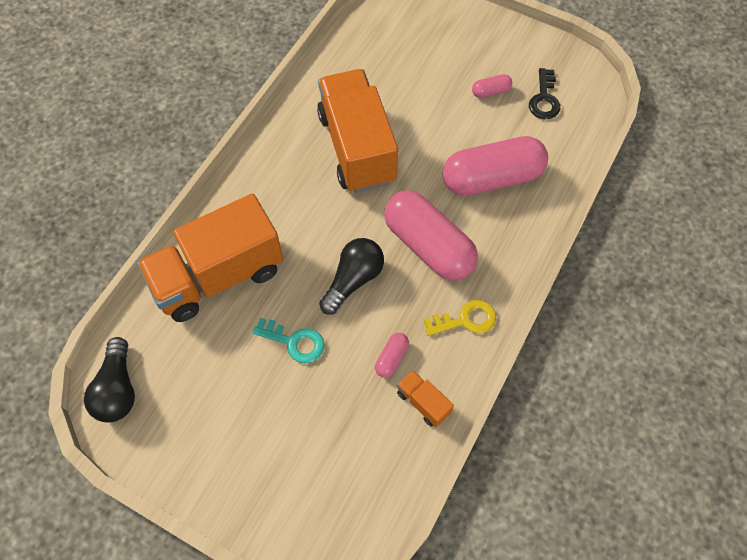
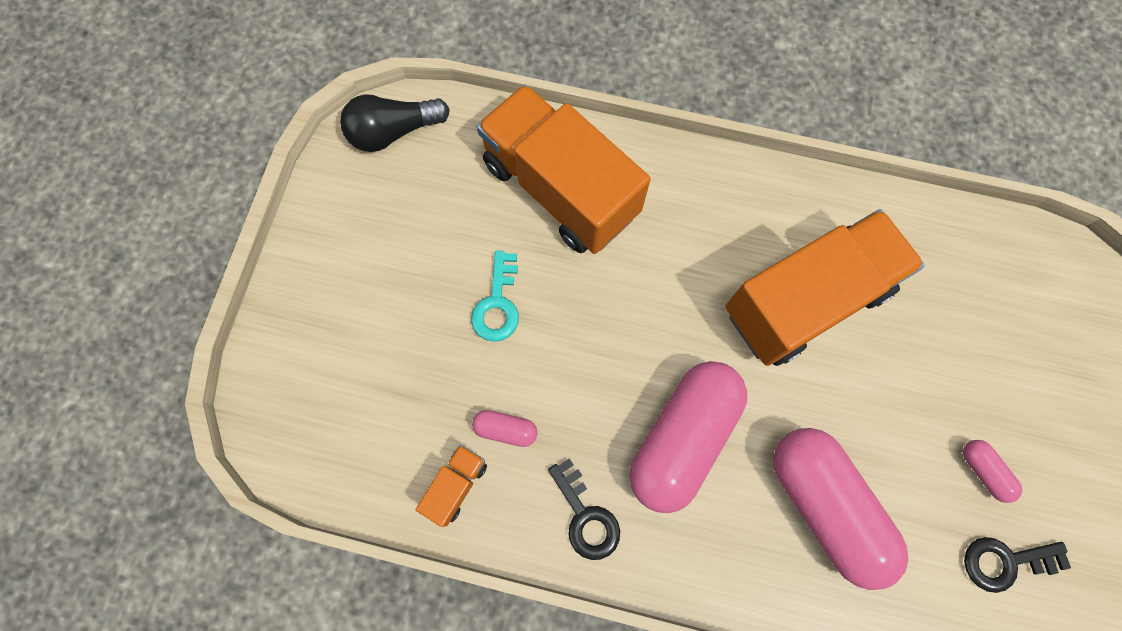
camera: 75 degrees right, 10 degrees up
black light bulb [319,238,384,315] -> none
yellow key [424,300,496,336] -> black key [548,458,620,560]

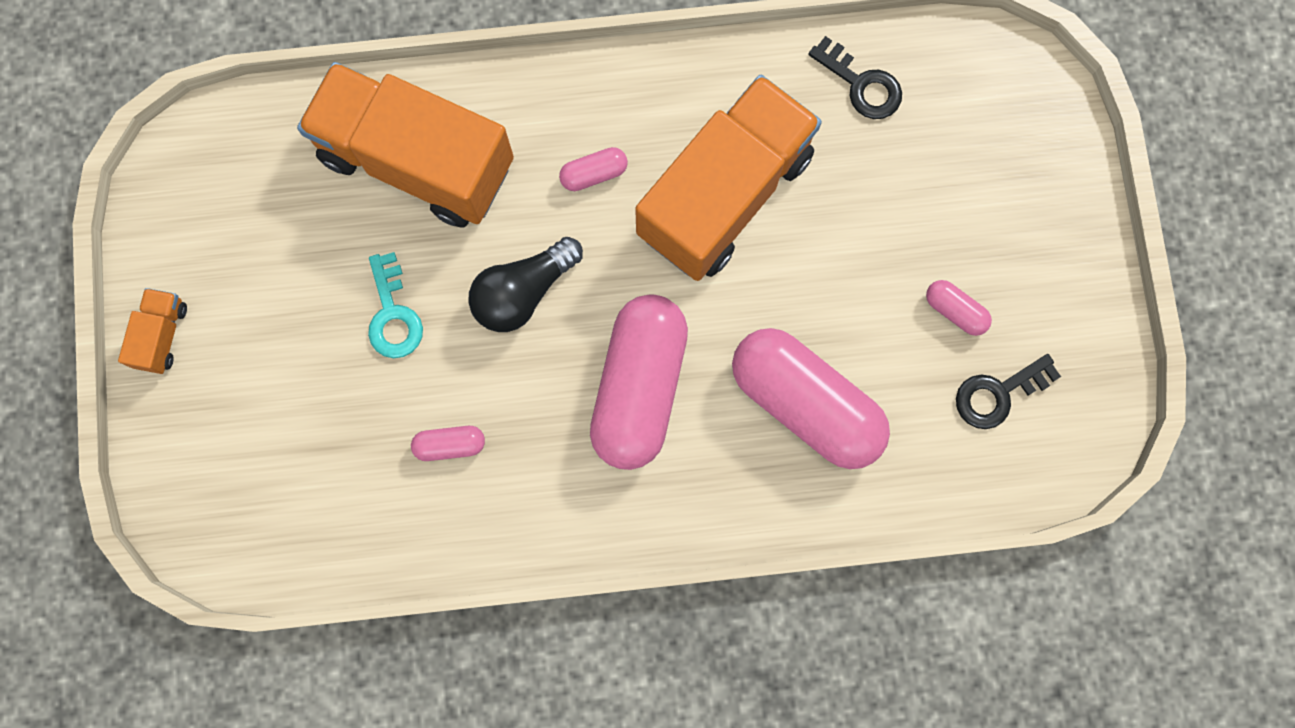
camera: 20 degrees left, 5 degrees up
black light bulb [340,94,450,152] -> black light bulb moved to [468,237,583,332]
orange truck [415,444,487,527] -> orange truck moved to [118,288,187,374]
black key [548,458,620,560] -> black key moved to [808,36,902,119]
none -> pink capsule [559,147,628,191]

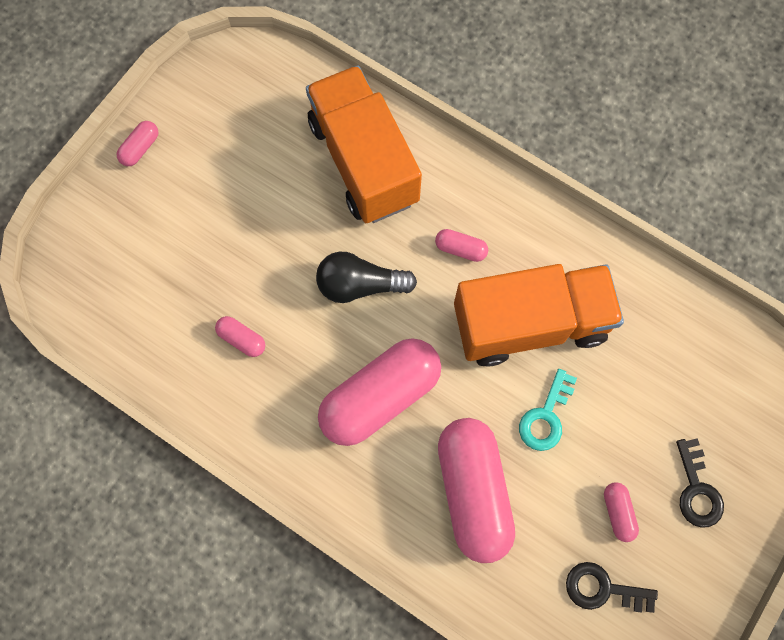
camera: 40 degrees right, 5 degrees down
orange truck [118,288,187,374] -> pink capsule [116,121,158,166]
turquoise key [368,252,423,358] -> turquoise key moved to [519,369,577,451]
black key [808,36,902,119] -> black key moved to [676,438,724,528]

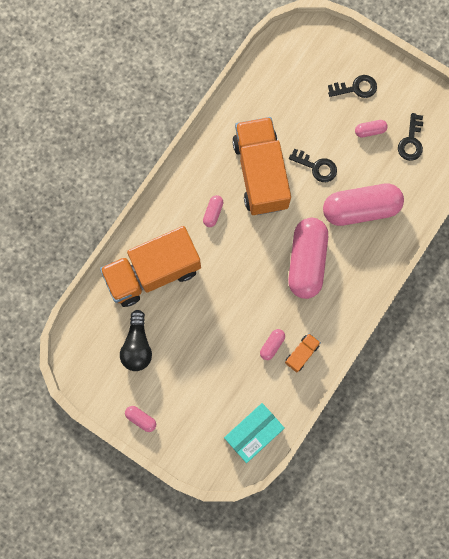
camera: 90 degrees left, 5 degrees up
black light bulb [316,252,417,303] -> black light bulb moved to [120,310,152,371]
pink capsule [318,338,441,446] -> pink capsule turned 45 degrees clockwise [288,218,328,299]
turquoise key [519,369,577,451] -> black key [289,148,337,182]
none -> turquoise box [224,403,285,463]
none -> orange truck [285,333,321,372]

